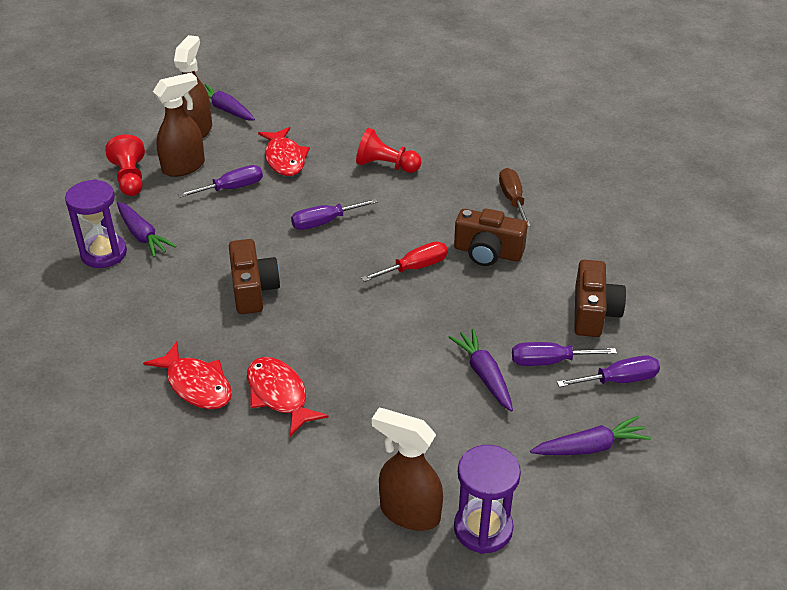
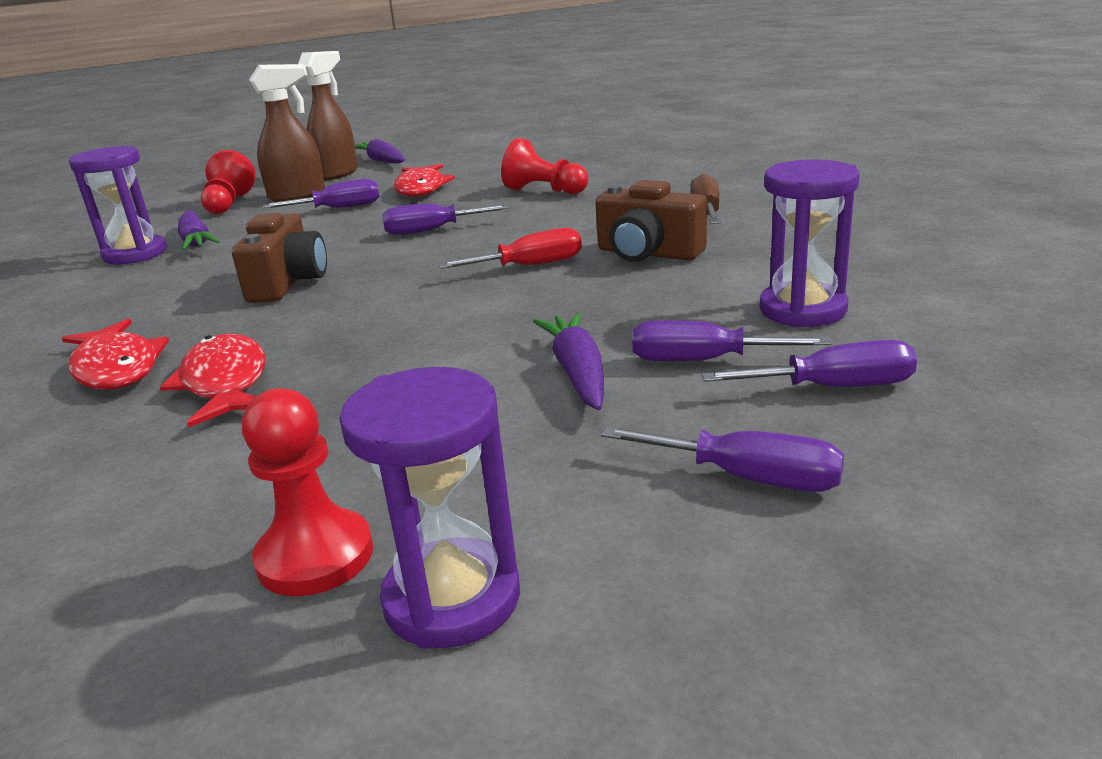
camera: 15 degrees right, 15 degrees down
brown spray bottle [372,408,443,531] -> red pawn [242,388,373,596]
purple carrot [530,416,651,455] -> purple screwdriver [601,427,844,492]
brown camera [574,260,626,337] -> purple hourglass [760,160,860,327]

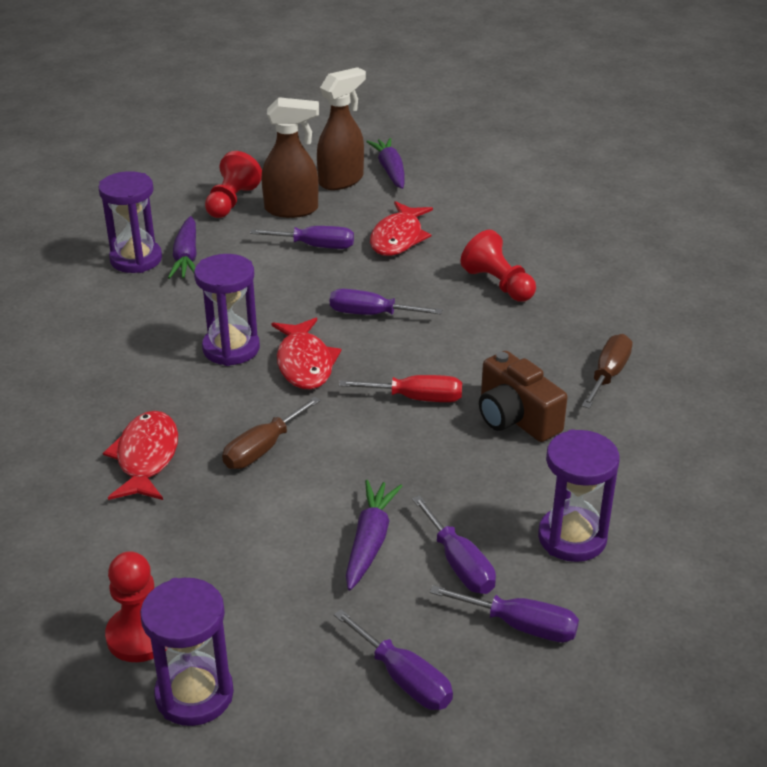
camera: 20 degrees right, 10 degrees up
red fish [62,318,169,389] -> red fish moved to [271,318,341,389]
brown camera [232,213,327,303] -> purple hourglass [194,254,260,366]
purple screwdriver [632,320,831,361] -> purple screwdriver turned 150 degrees counterclockwise [412,495,496,594]
none -> brown screwdriver [222,396,321,469]

